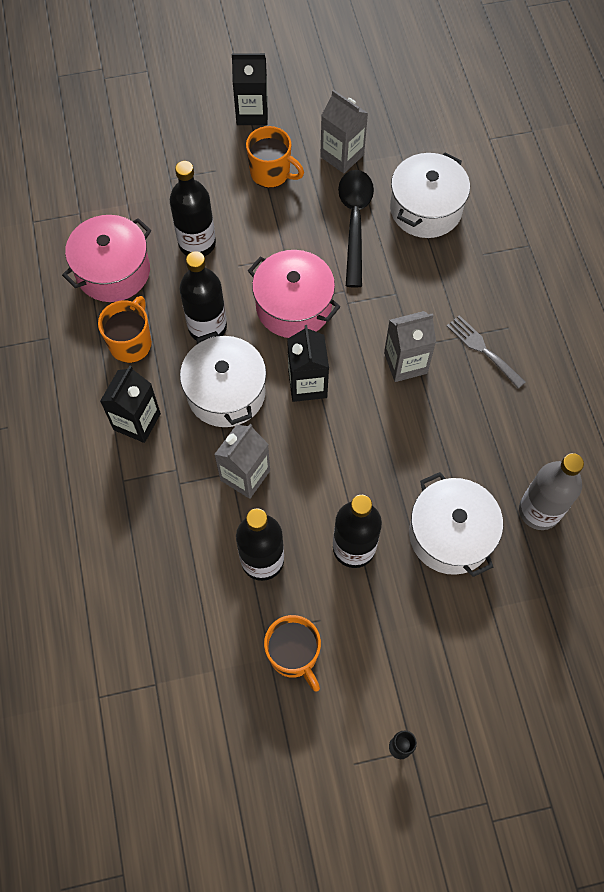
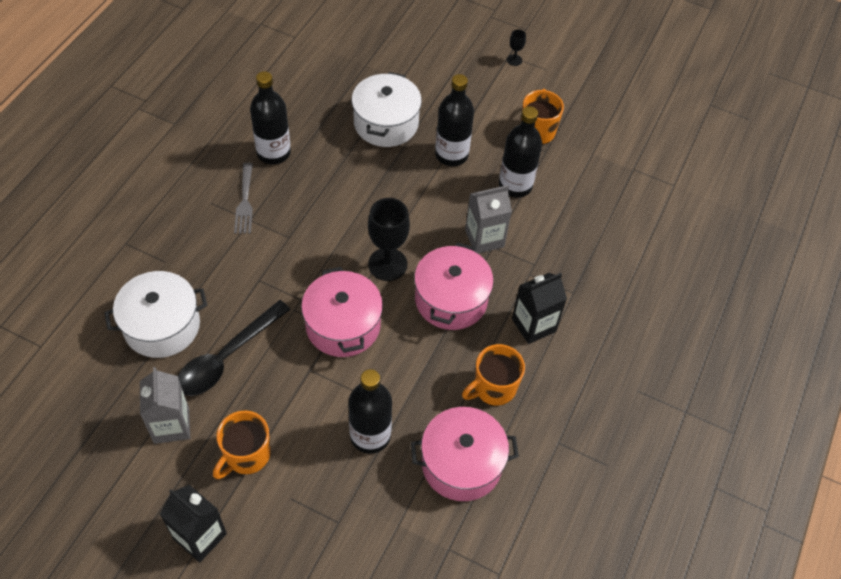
camera: 145 degrees left, 10 degrees down
black bottle [180,251,227,342] -> black bottle moved to [250,71,291,165]
white pot [180,331,266,427] -> pink pot [414,242,494,330]
orange mug [246,126,304,188] -> orange mug turned 120 degrees counterclockwise [213,410,271,479]
black carton [287,325,329,402] -> black goblet [368,198,410,281]
grey carton [384,311,436,382] -> none
grey bottle [519,453,584,530] -> none

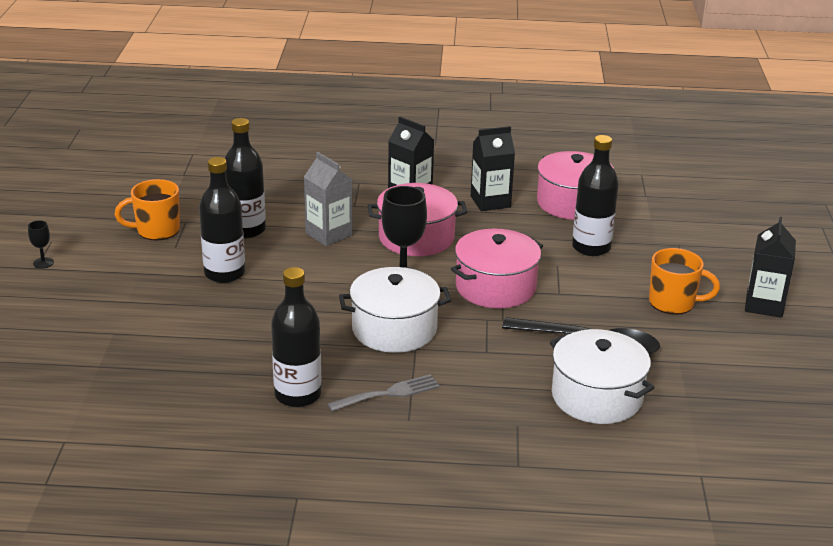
camera: 110 degrees left, 25 degrees down
grey carton [140,367,190,444] -> none
white pot [352,72,422,147] -> white pot moved to [339,267,451,353]
orange mug [462,344,525,406] -> black carton [471,126,515,211]

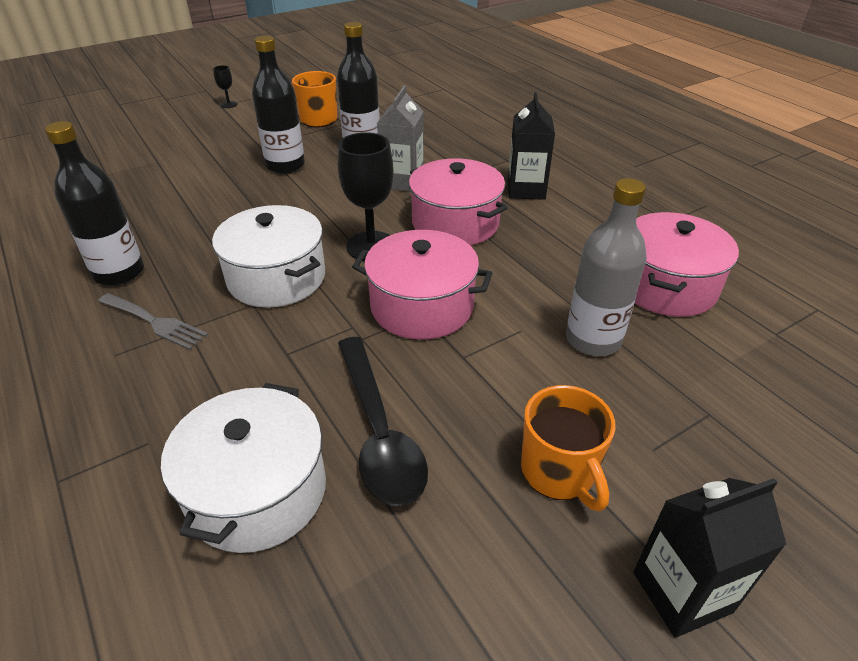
camera: 55 degrees right, 10 degrees up
black carton [471,126,515,211] -> none
black bottle [572,135,619,256] -> grey bottle [566,178,647,356]

